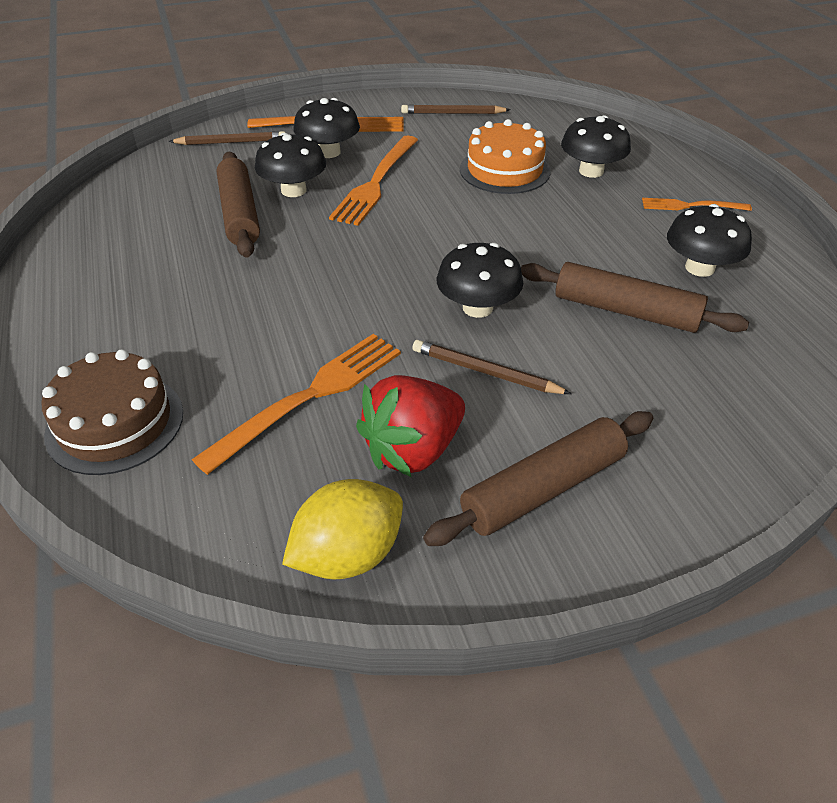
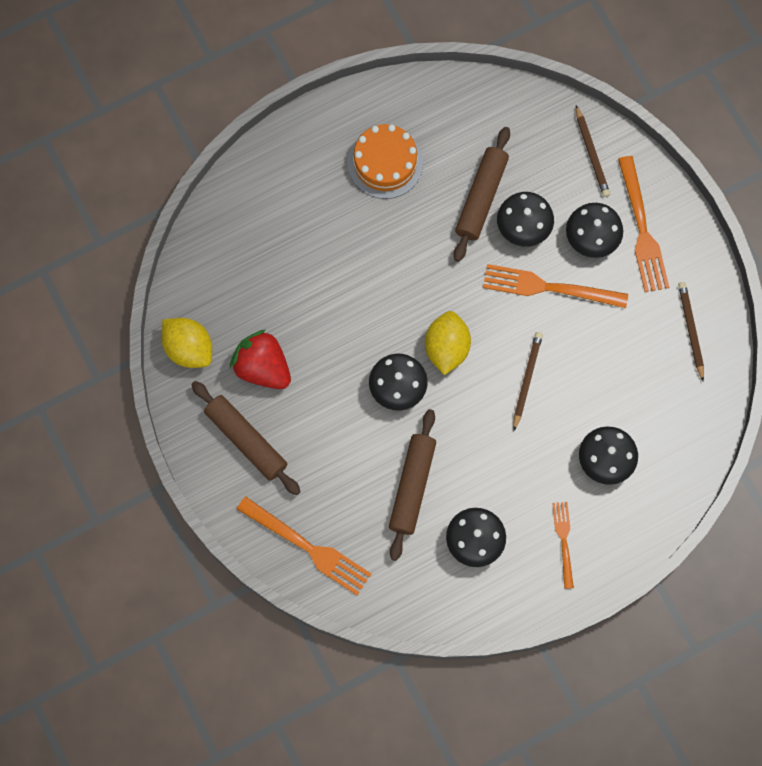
camera: 80 degrees right, 30 degrees up
brown cake [42,349,183,475] -> none
orange fork [192,334,401,475] -> orange fork moved to [237,496,372,595]
brown rolling pin [217,152,260,258] -> brown rolling pin turned 45 degrees counterclockwise [454,127,510,262]
brown pencil [412,340,572,394] -> brown pencil moved to [513,332,543,431]
orange cake [460,119,551,194] -> orange cake moved to [348,124,423,199]
none -> yellow lemon [425,311,471,375]

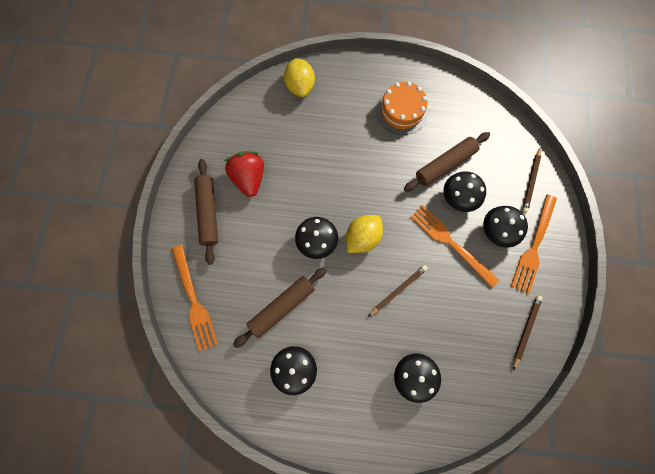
camera: 35 degrees right, 0 degrees up
yellow lemon [161,318,212,368] -> yellow lemon moved to [284,58,315,97]
orange fork [552,502,574,589] -> none

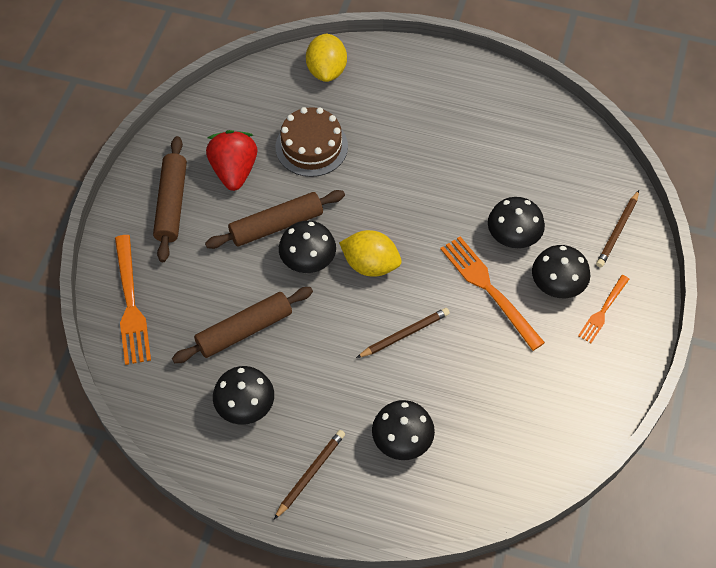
camera: 10 degrees right, 15 degrees down
yellow lemon [346,215,383,253] -> yellow lemon turned 60 degrees clockwise [339,230,402,277]
orange cake [376,82,428,135] -> none
brown rolling pin [404,132,490,192] -> brown rolling pin moved to [205,190,345,249]
orange fork [511,194,557,294] -> orange fork [578,275,629,343], size x0.58
brown pencil [513,295,542,371] -> brown pencil moved to [274,430,345,520]
none -> brown cake [275,107,348,177]

